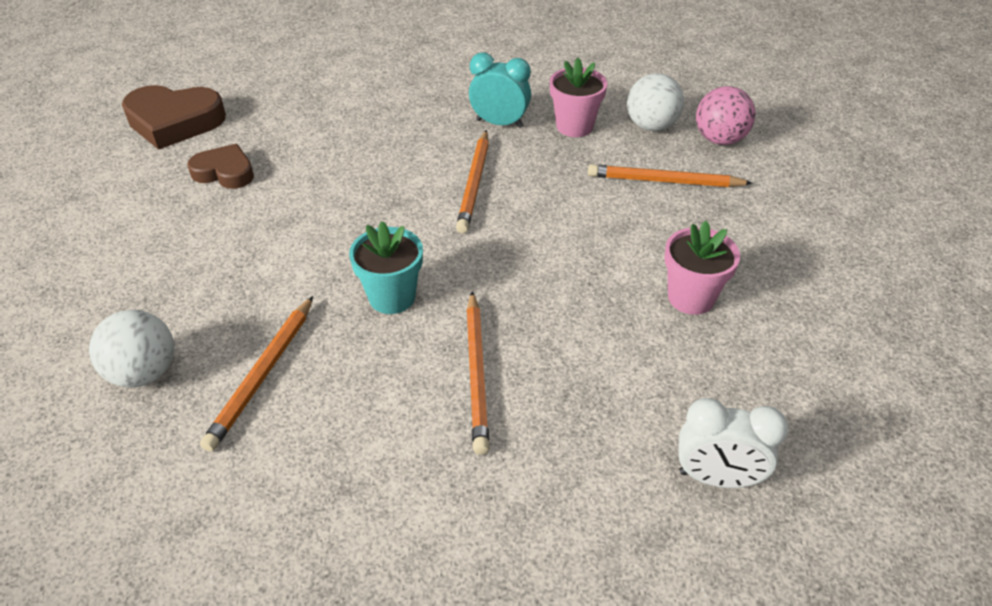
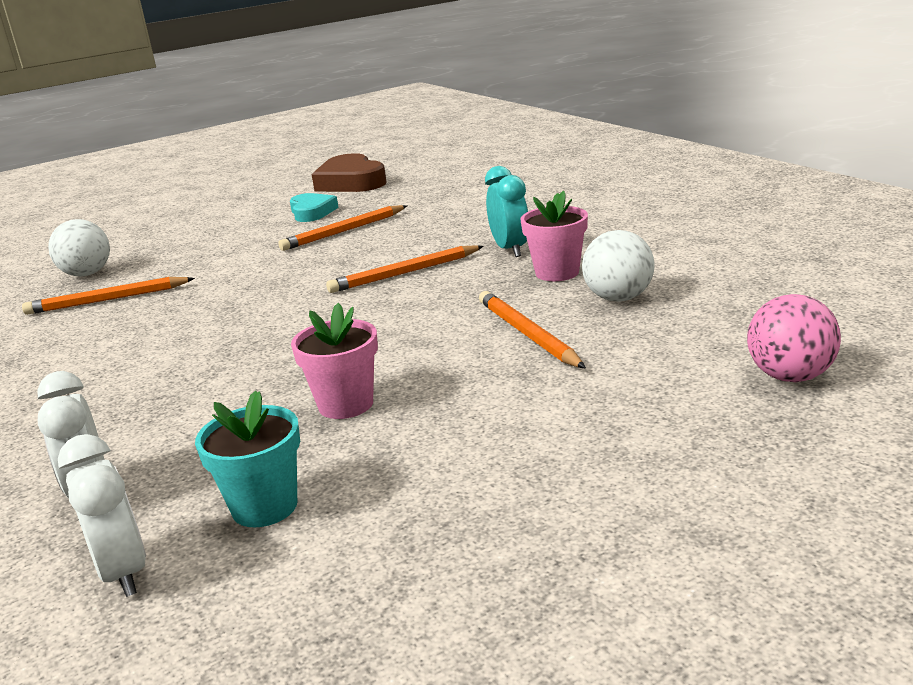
camera: 60 degrees right, 20 degrees down
brown heart [187,144,254,189] -> turquoise heart [290,193,339,222]
turquoise flower pot [349,221,423,314] -> turquoise flower pot moved to [195,391,300,527]
orange pencil [466,291,489,455] -> orange pencil moved to [278,205,407,251]
pink ball [696,86,756,145] -> pink ball moved to [747,294,841,382]
none -> white clock [58,434,146,597]

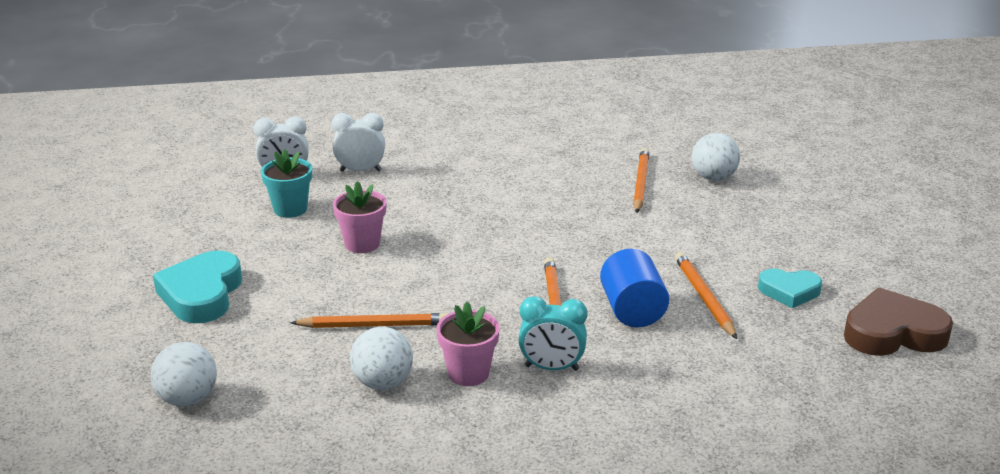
camera: 110 degrees right, 5 degrees up
pink ball [747,294,841,382] -> white ball [151,342,217,406]
none -> turquoise heart [153,250,242,323]
none -> blue cylinder [600,249,669,327]

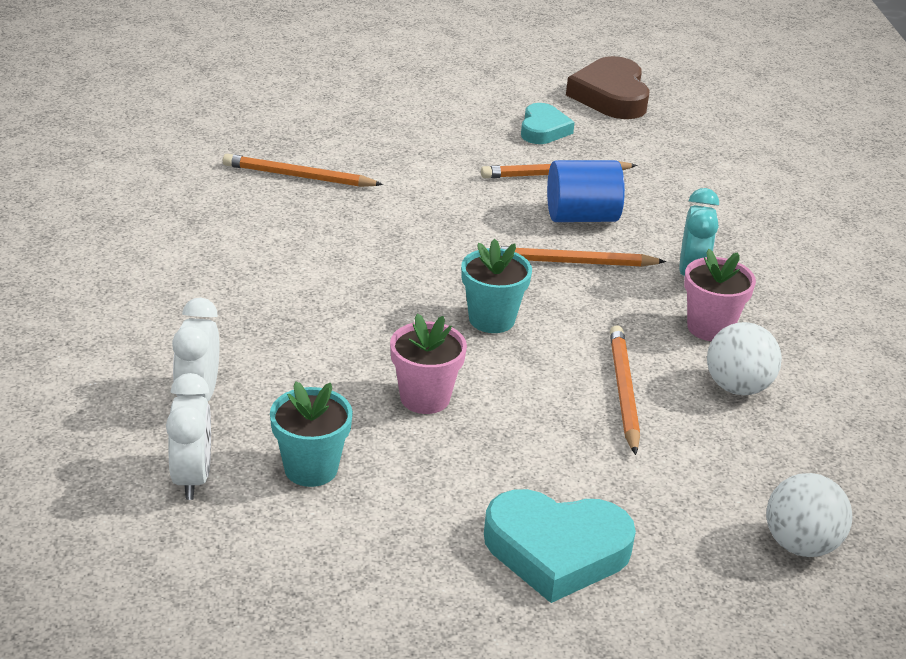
camera: 90 degrees left, 5 degrees up
white ball [691,133,740,181] -> none
none -> turquoise flower pot [461,239,532,333]

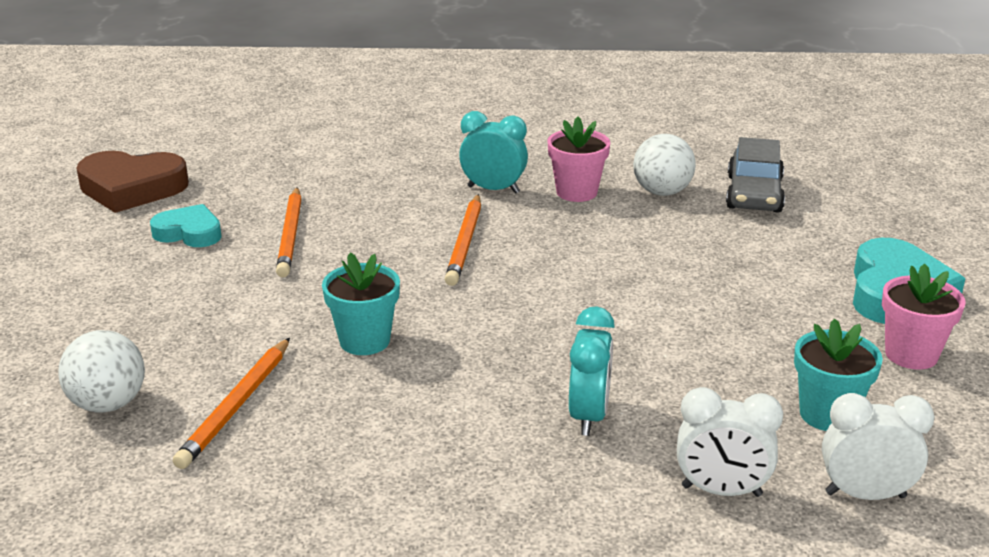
camera: 80 degrees left, 5 degrees down
pink flower pot [390,313,467,414] -> pink flower pot moved to [882,263,966,370]
turquoise flower pot [461,239,532,333] -> turquoise flower pot moved to [322,253,400,355]
blue cylinder [547,160,625,222] -> none
orange pencil [610,325,640,455] -> none
white ball [766,473,852,557] -> white ball moved to [58,330,145,413]
none -> turquoise clock [569,306,615,436]
none -> grey car [726,137,785,213]

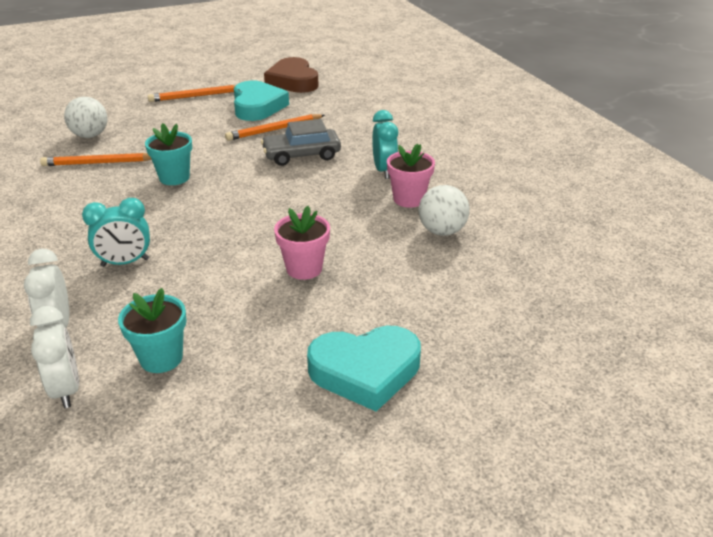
camera: 65 degrees right, 5 degrees up
turquoise heart [150,204,222,247] -> turquoise heart [234,81,289,121], size x1.60
orange pencil [445,194,481,286] -> orange pencil moved to [148,85,236,102]
grey car [726,137,785,213] -> grey car moved to [261,119,341,166]
pink flower pot [882,263,966,370] -> pink flower pot moved to [274,206,330,280]

